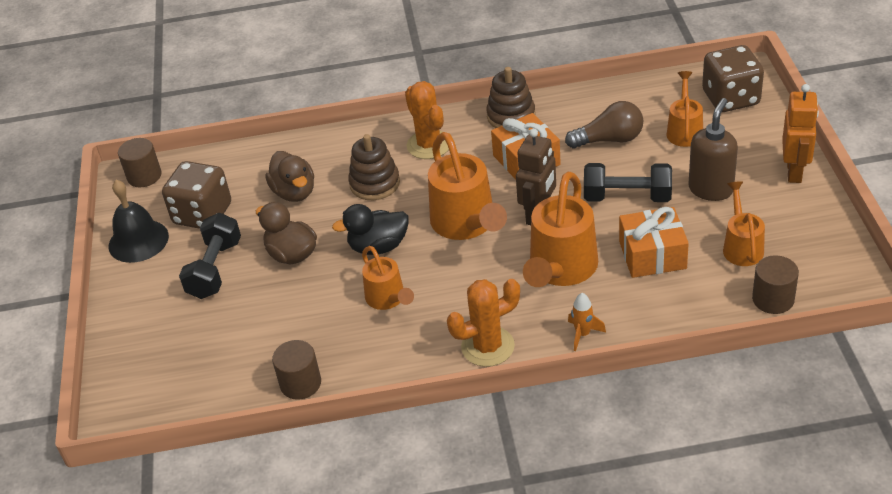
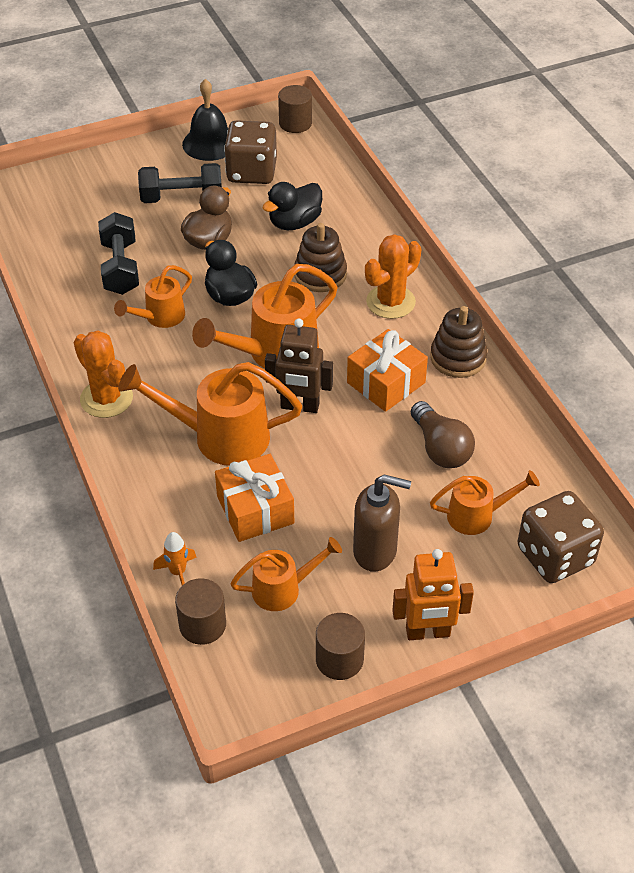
camera: 70 degrees right, 5 degrees up
brown duck [265,151,314,202] -> black duck [262,182,322,230]
brown cylinder [272,340,321,400] -> brown cylinder moved to [316,613,365,680]
orange rocket [568,293,606,351] -> orange rocket moved to [153,532,196,585]
black dumbbell [584,163,672,202] -> black dumbbell moved to [98,212,139,295]

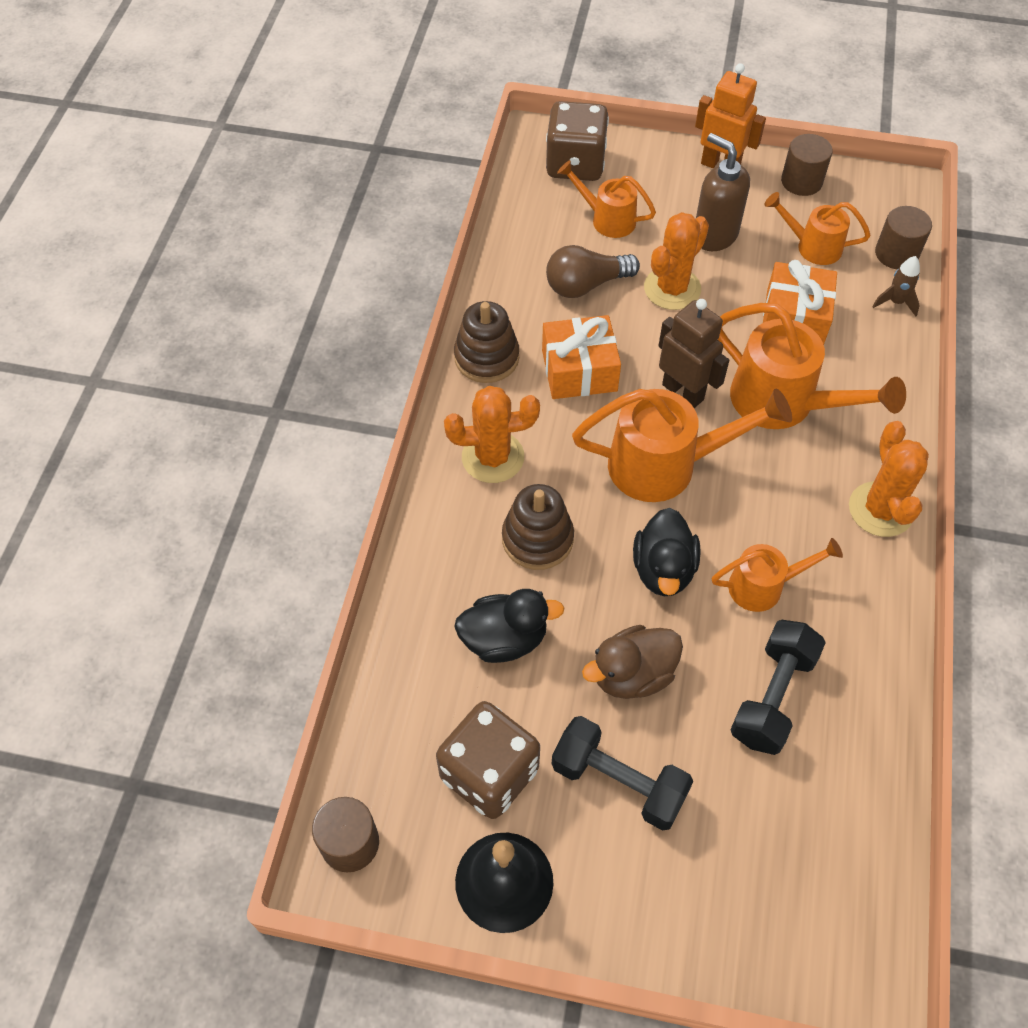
camera: 145 degrees left, 10 degrees up
orange rocket [153,532,196,585] -> brown rocket [872,256,920,316]
brown light bulb [411,401,475,468] -> brown light bulb turned 120 degrees counterclockwise [546,245,640,298]
none -> orange cactus [644,212,709,310]

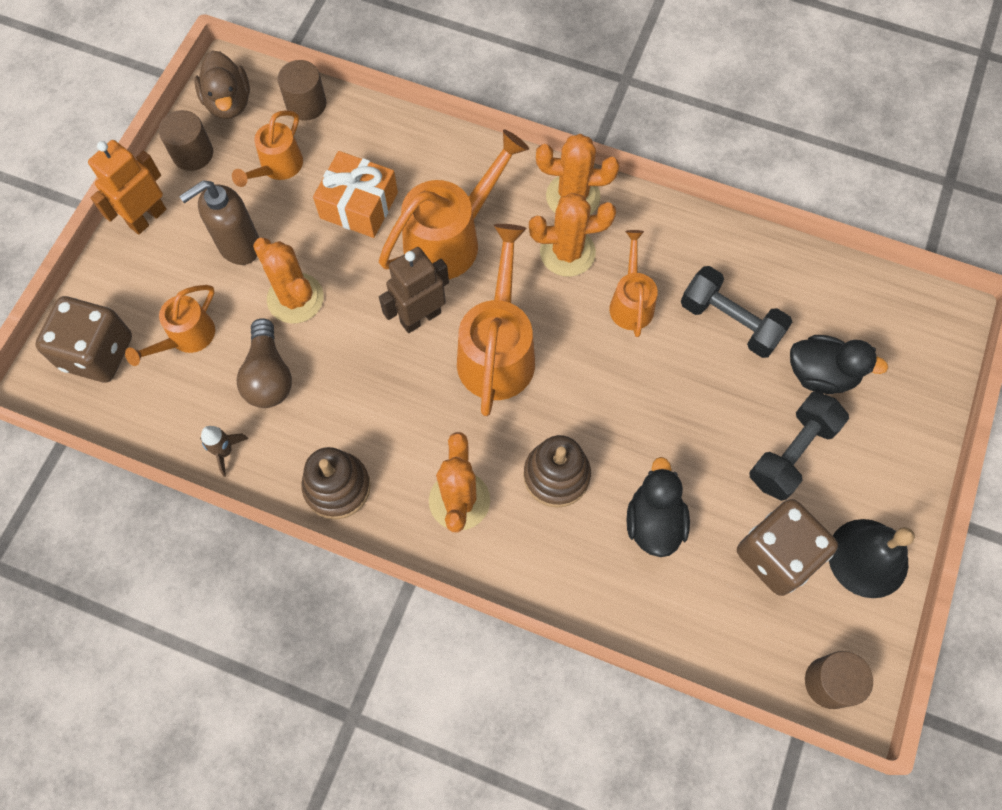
camera: 80 degrees left, 10 degrees up
orange gift [542,315,621,399] -> none
brown duck [582,625,683,699] -> brown duck moved to [194,50,250,119]
black duck [633,508,701,596] -> black duck moved to [790,335,888,394]
brown rocket [872,256,920,316] -> brown rocket moved to [200,426,248,477]
none -> orange cactus [529,193,616,277]

